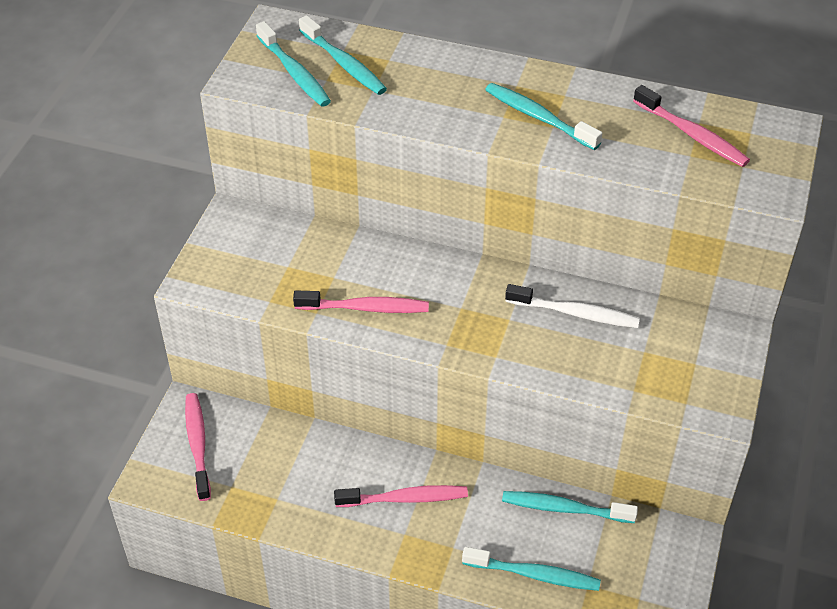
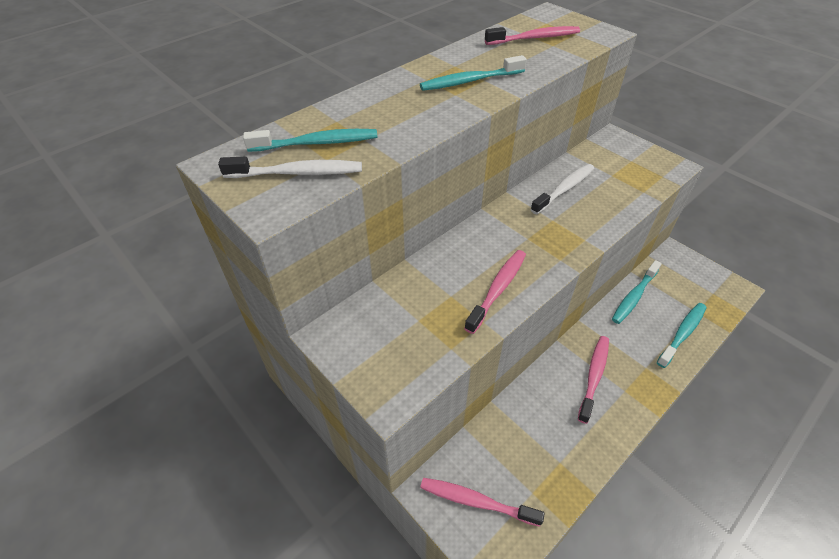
camera: 60 degrees left, 0 degrees up
turquoise toothbrush [256,21,331,107] -> white toothbrush [218,157,362,178]

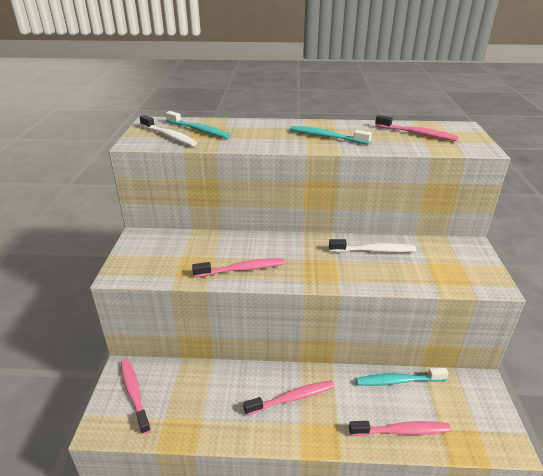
camera: 45 degrees right, 15 degrees down
turquoise toothbrush [657,303,707,368] -> pink toothbrush [349,421,451,436]

